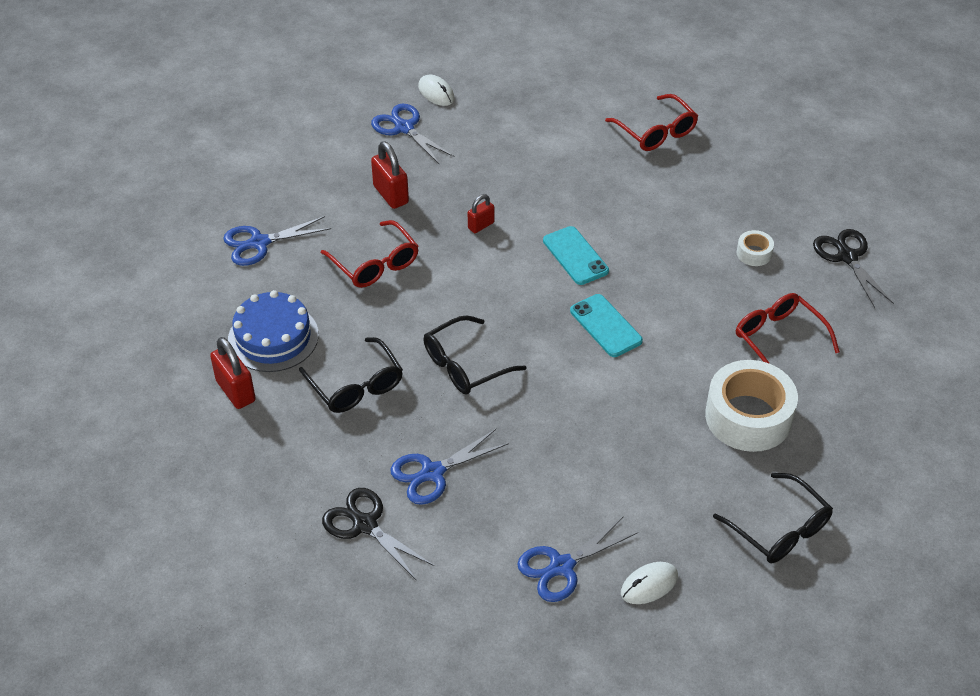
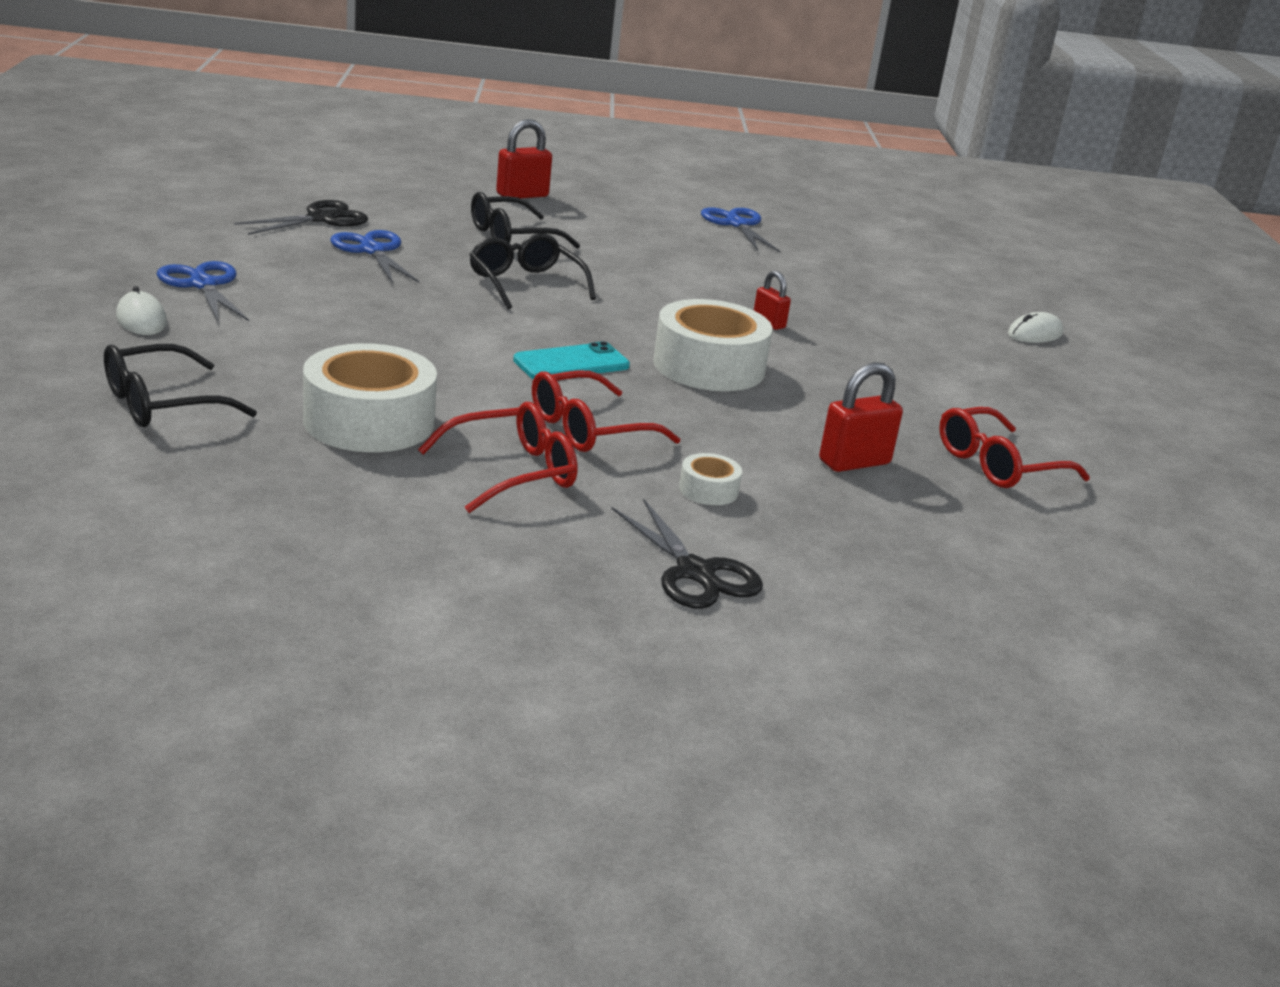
camera: 90 degrees right, 20 degrees down
blue cake [228,290,319,372] -> none
red glasses [321,220,419,288] -> red glasses moved to [532,371,680,452]
blue scissors [371,104,455,164] -> none
red padlock [371,141,409,209] -> red padlock moved to [819,362,903,472]
turquoise phone [543,226,609,285] -> white tape [653,299,773,391]
black scissors [813,229,894,308] -> black scissors turned 75 degrees clockwise [611,498,763,609]

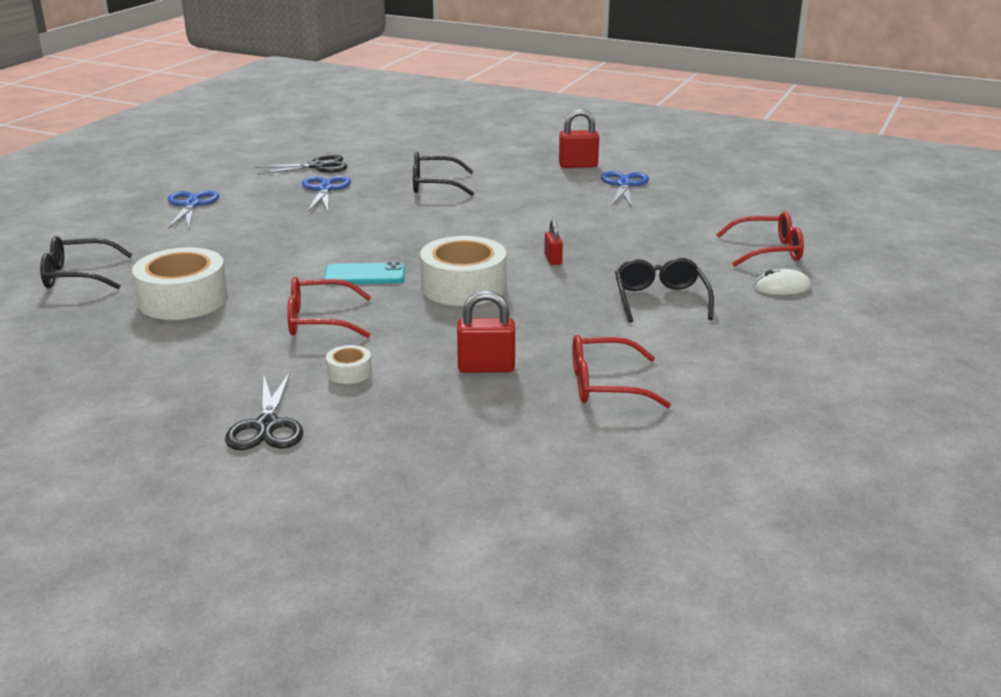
camera: 30 degrees right, 0 degrees up
white mouse [116,286,167,335] -> none
red glasses [418,402,578,513] -> red glasses moved to [716,212,804,267]
black glasses [470,234,596,309] -> black glasses moved to [615,258,714,323]
red padlock [496,119,552,198] -> red padlock moved to [559,109,599,168]

